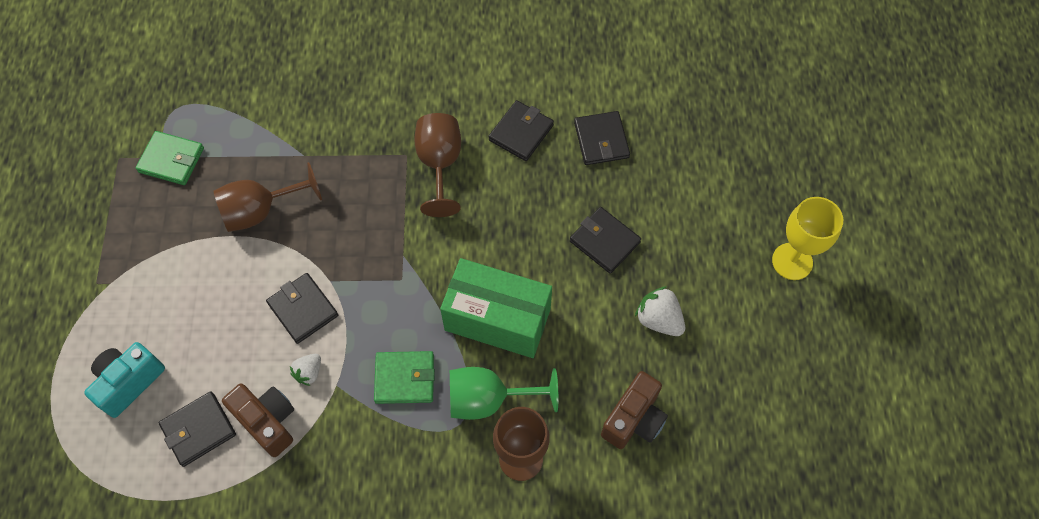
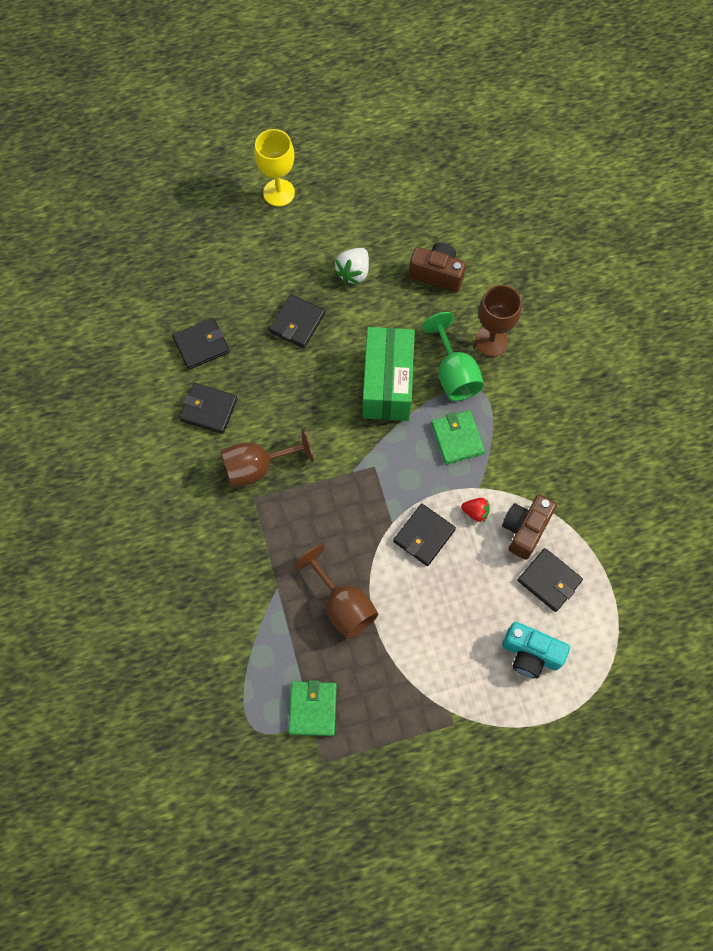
camera: 105 degrees left, 5 degrees up
white strawberry [290,354,321,386] -> red strawberry [461,498,490,522]

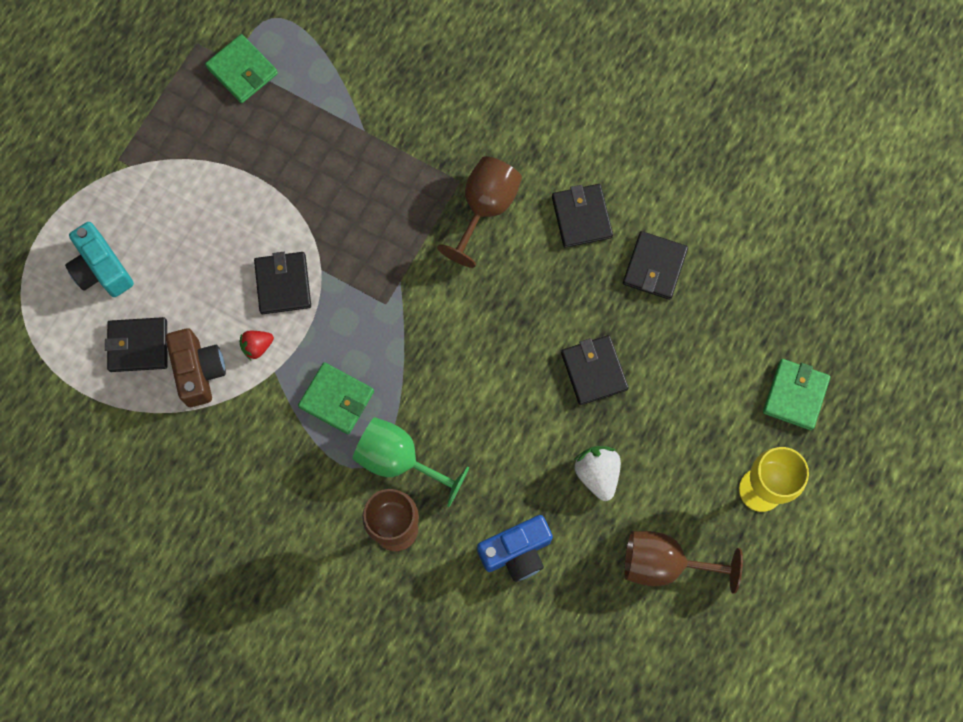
camera: 135 degrees right, 5 degrees up
black wallet [179,383,237,434] -> black wallet turned 75 degrees counterclockwise [552,184,613,248]
brown goblet [294,545,378,639] -> brown goblet moved to [624,531,743,594]
green box [363,327,415,421] -> none
brown camera [409,243,466,292] -> blue camera [477,515,553,582]
turquoise camera [502,622,570,678] -> turquoise camera turned 105 degrees counterclockwise [65,222,134,297]
none -> green wallet [763,359,830,430]

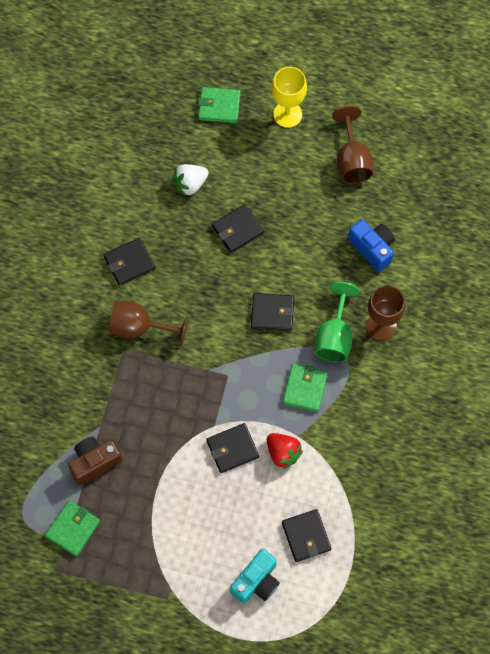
camera: 105 degrees left, 5 degrees down
brown camera [166,328,226,407] -> brown camera moved to [68,437,122,485]
red strawberry [240,331,274,360] -> red strawberry [267,433,303,470], size x1.56
white strawberry [574,446,621,501] -> white strawberry moved to [173,164,209,197]
black wallet [623,231,688,300] -> black wallet moved to [251,293,295,331]

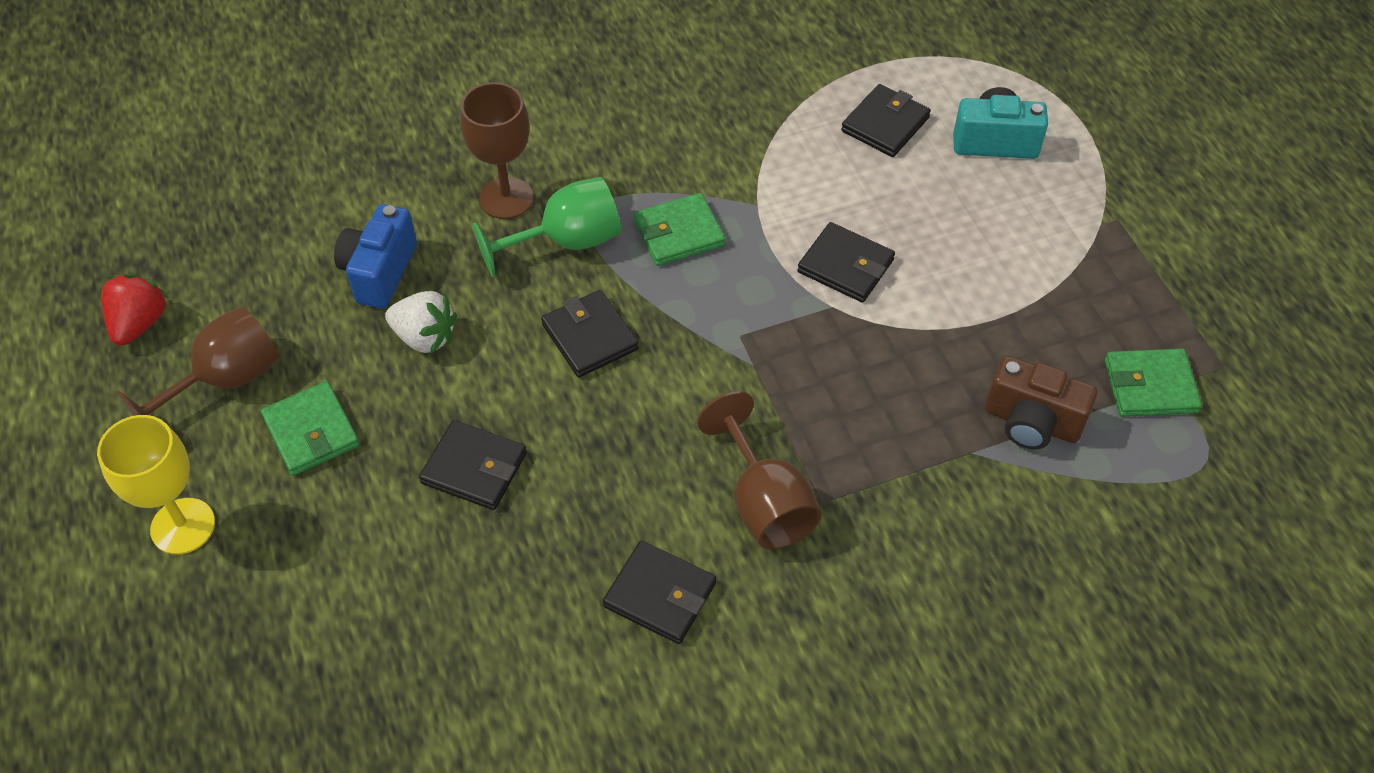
camera: 125 degrees left, 15 degrees down
white strawberry [173,164,209,197] -> white strawberry moved to [385,291,457,354]
green wallet [198,87,241,123] -> green wallet moved to [261,381,360,476]
red strawberry [267,433,303,470] -> red strawberry moved to [101,274,168,346]

